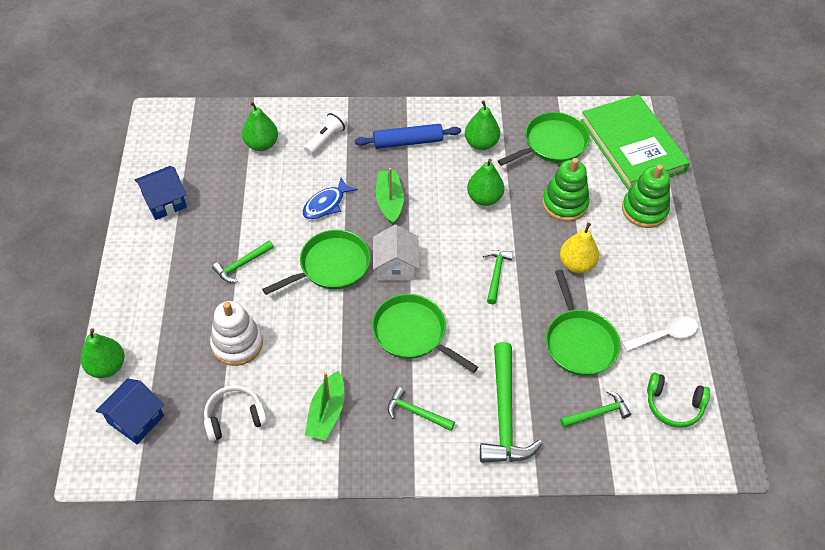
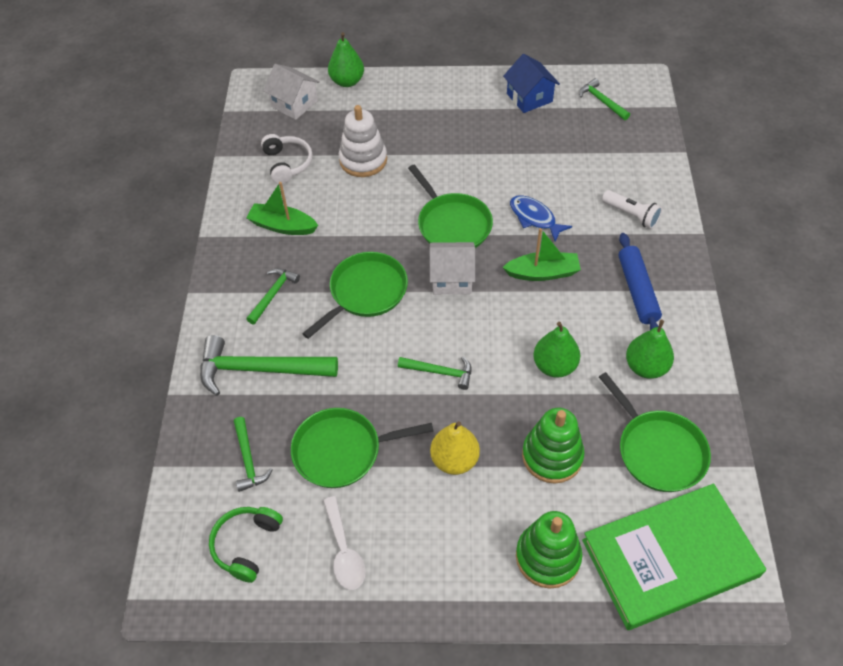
camera: 95 degrees right, 0 degrees up
blue house [96,378,164,444] -> white house [263,64,320,120]
green hammer [212,240,274,282] -> green hammer moved to [579,78,630,120]
green pear [242,101,278,151] -> none

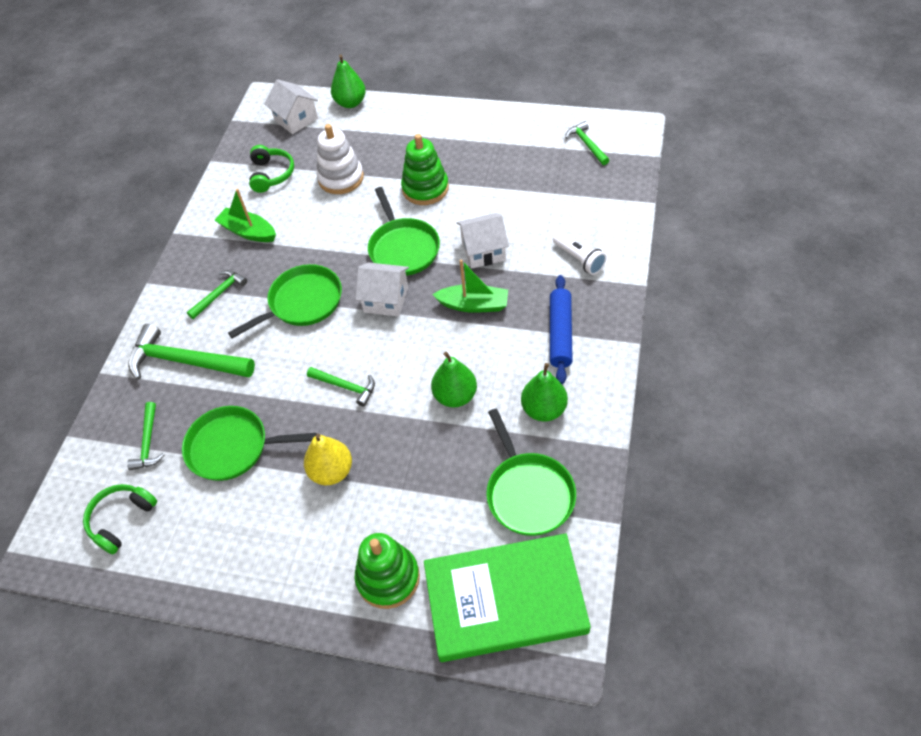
camera: 15 degrees right, 0 degrees up
white headphones [261,134,313,184] -> green headphones [249,145,294,193]
white spoon [323,496,366,590] -> none
blue house [503,54,560,113] -> none
blue fish [510,195,572,241] -> white house [457,213,509,269]
green stacking toy [522,408,585,484] -> green stacking toy moved to [401,134,449,205]

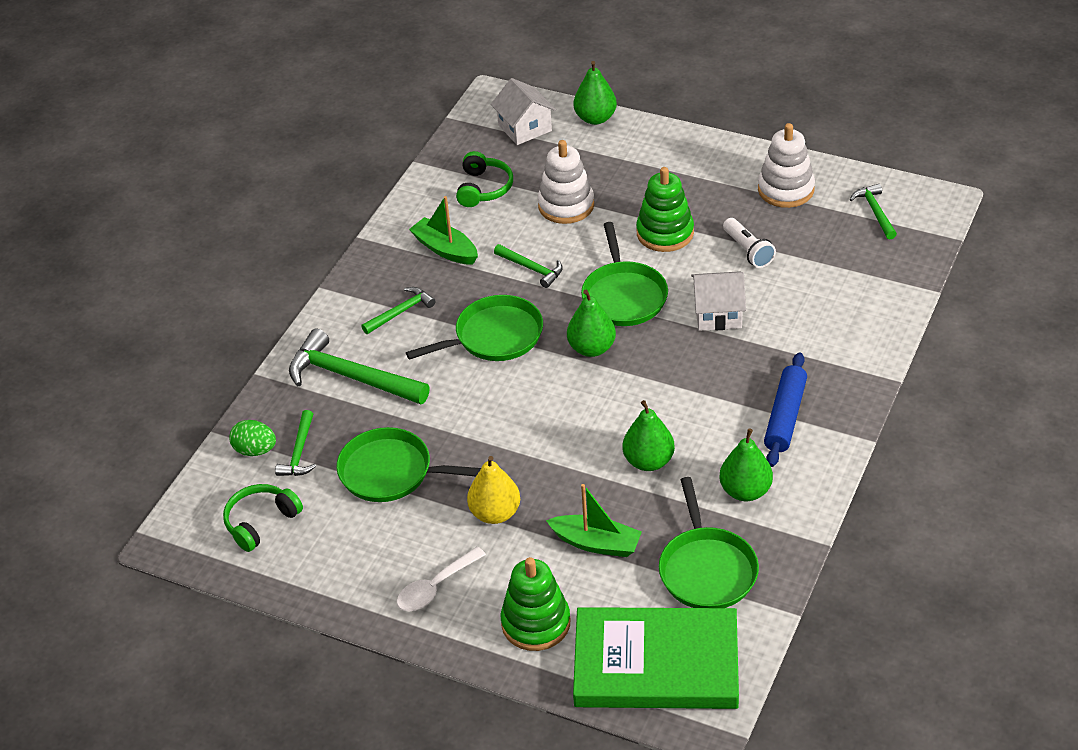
camera: 10 degrees right, 10 degrees down
green hammer [307,367,375,407] -> green hammer moved to [494,244,563,288]
white house [355,262,409,317] -> green pear [567,290,616,357]
green boat [432,259,508,313] -> green boat moved to [546,484,642,557]
white flashlight [553,232,607,275] -> white flashlight moved to [723,218,776,268]
none -> green egg [229,420,276,456]
none -> white spoon [397,547,486,611]
none -> white stacking toy [758,123,815,208]

